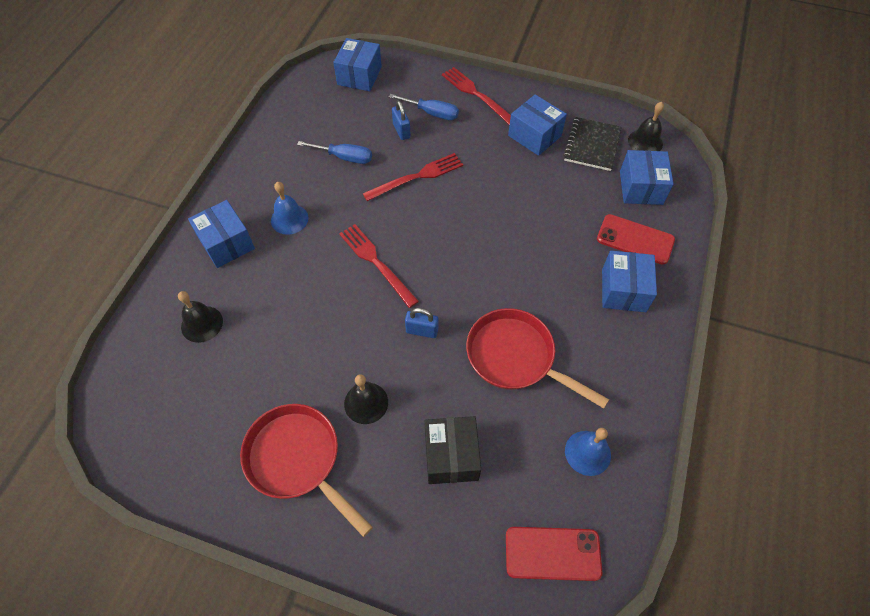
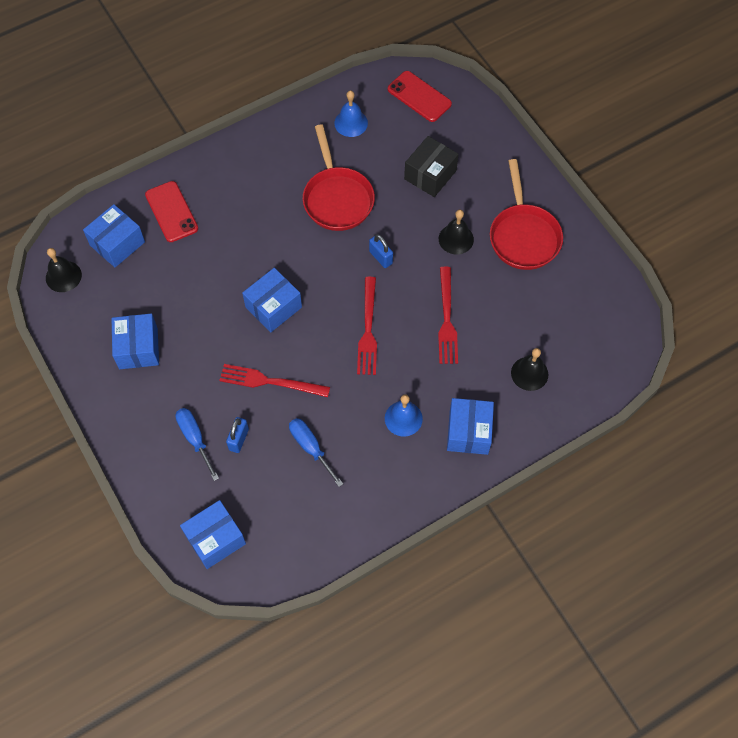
camera: 140 degrees left, 5 degrees up
red fork [442,67,511,125] -> red fork moved to [438,267,458,364]
black notebook [563,117,622,171] -> none
blue box [602,251,657,312] -> blue box moved to [242,268,302,332]

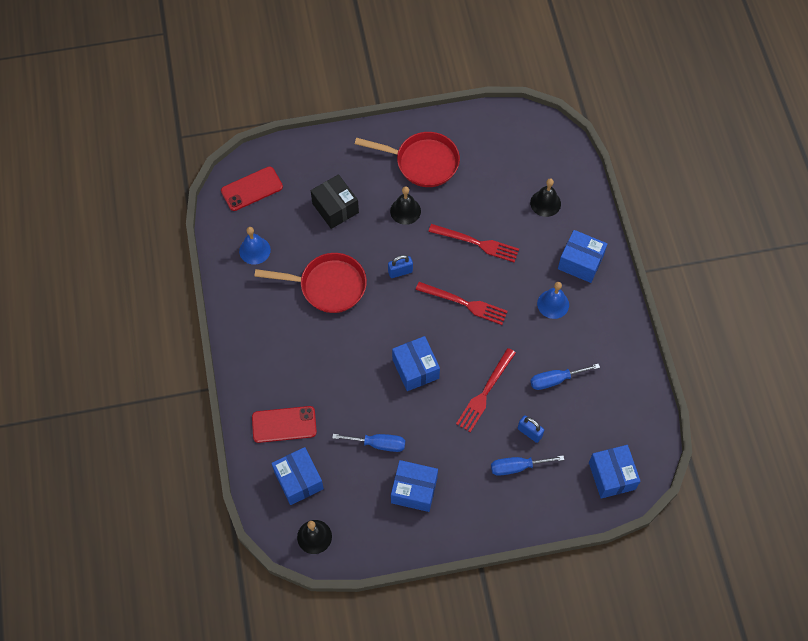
camera: 70 degrees left, 0 degrees up
none -> blue screwdriver [332,434,405,452]

